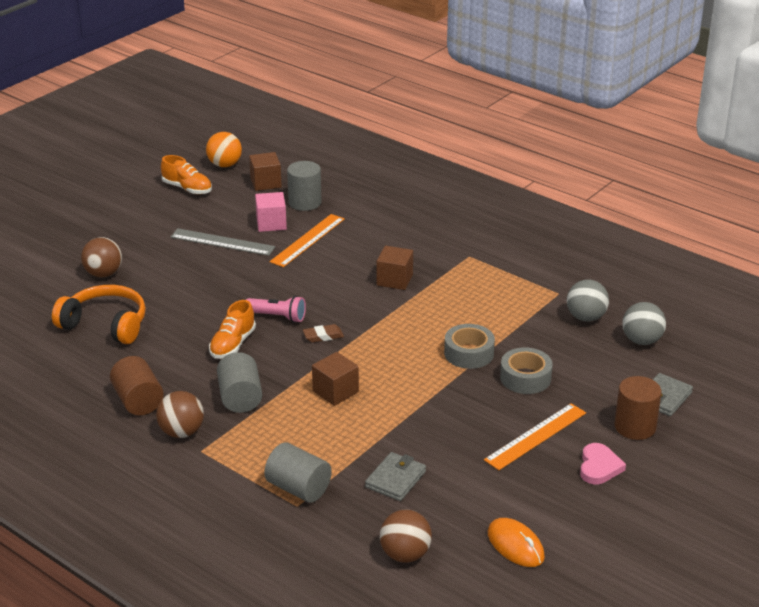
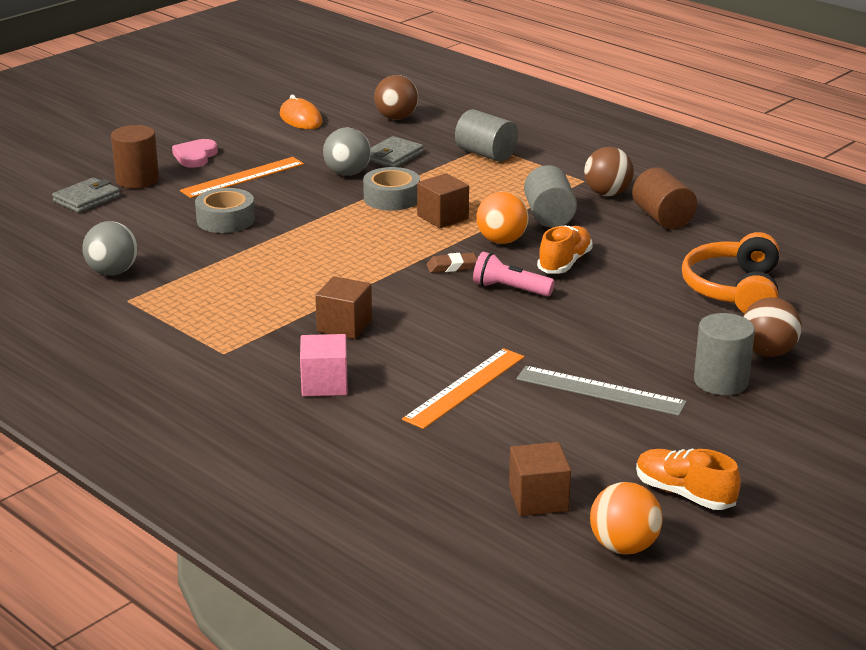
camera: 175 degrees left, 5 degrees down
orange headphones [52,285,146,344] -> orange headphones turned 75 degrees clockwise [682,232,779,313]
pink cube [255,192,287,232] -> pink cube moved to [300,334,348,397]
grey cylinder [287,161,322,211] -> grey cylinder moved to [694,313,755,395]
grey tape [444,324,495,369] -> grey tape moved to [363,167,420,211]
grey ball [622,302,666,345] -> grey ball moved to [323,128,371,176]
none -> orange ball [476,192,528,244]

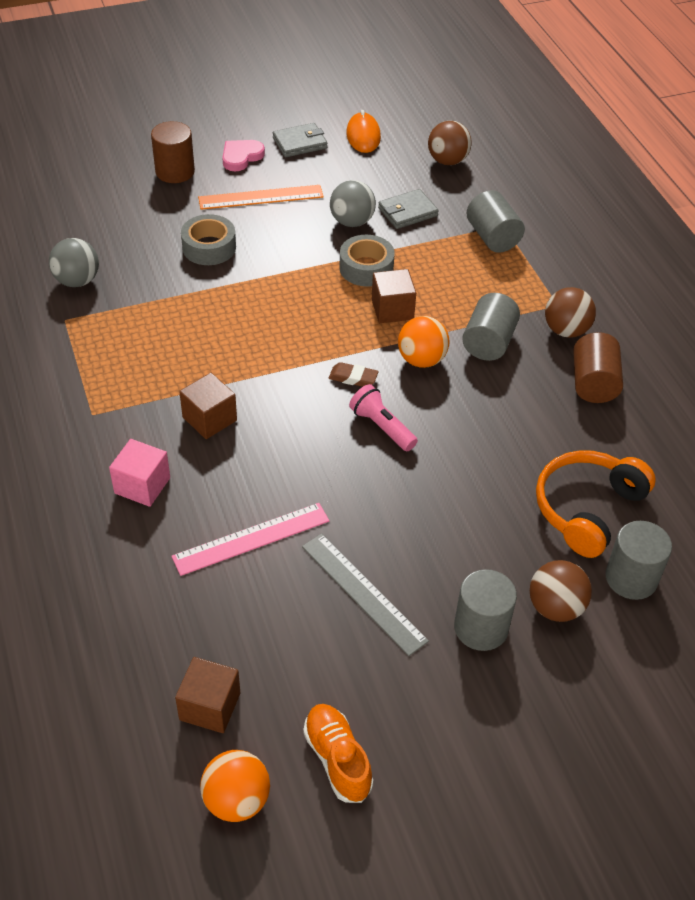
camera: 25 degrees right, 20 degrees up
grey wallet [52,177,120,213] -> grey wallet moved to [273,123,327,157]
orange ruler [402,348,525,429] -> pink ruler [171,503,330,576]
orange shoe [537,225,593,274] -> none
none -> grey cylinder [605,521,672,600]

